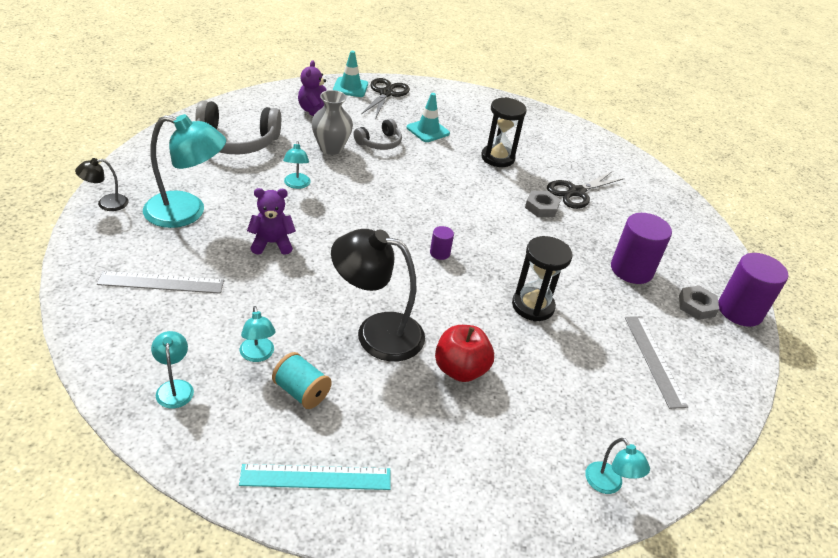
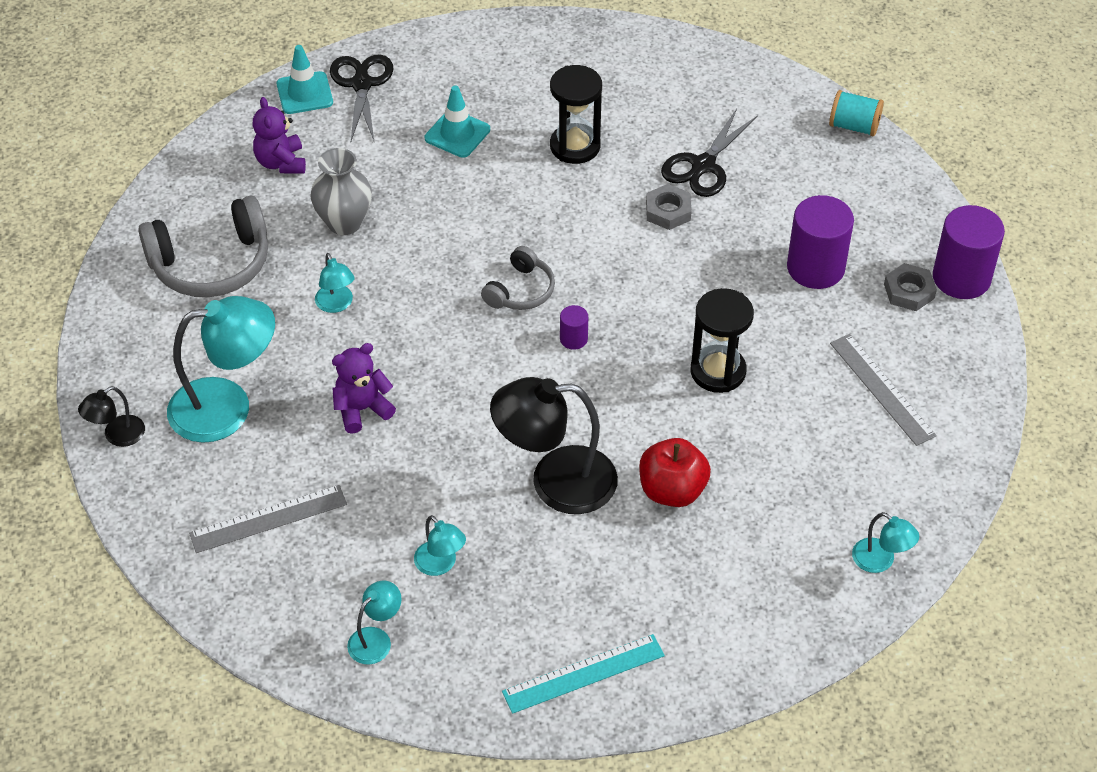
camera: 15 degrees left, 10 degrees up
turquoise lamp [151,331,194,408] -> turquoise lamp turned 75 degrees clockwise [347,581,402,665]
turquoise spool [272,352,332,409] -> turquoise spool moved to [829,90,884,136]
grey headphones [354,119,402,150] -> grey headphones moved to [481,246,555,310]

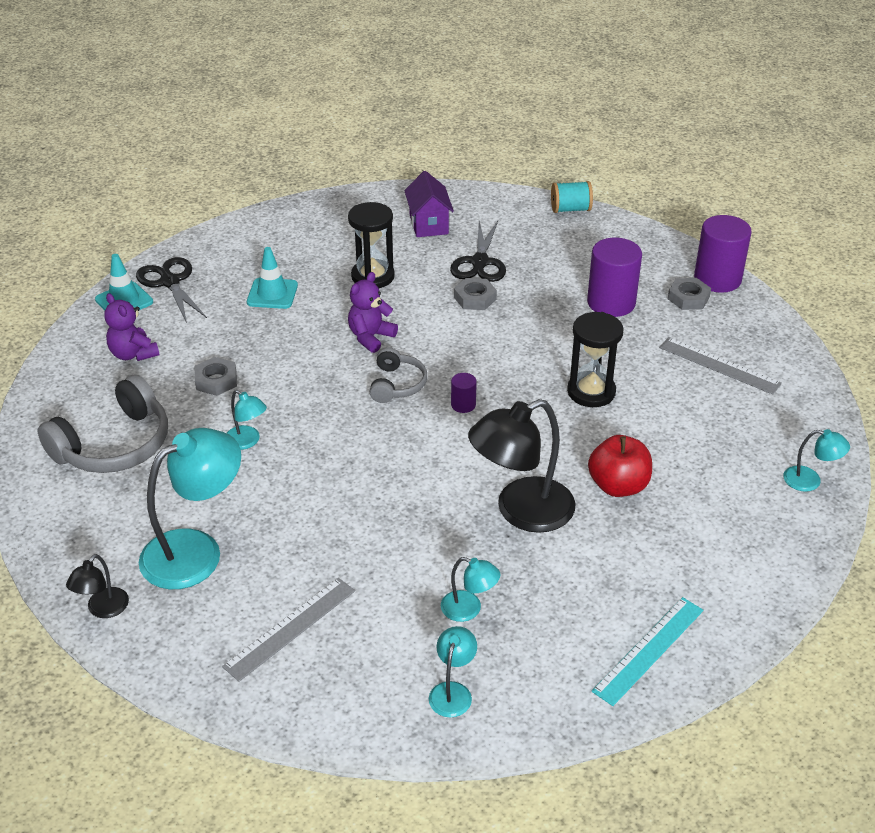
camera: 25 degrees left, 10 degrees down
grey vase [310,148,372,235] -> grey nut [195,357,237,396]
purple teddy bear [332,343,396,434] -> purple teddy bear moved to [348,272,398,353]
none -> purple house [404,171,454,237]

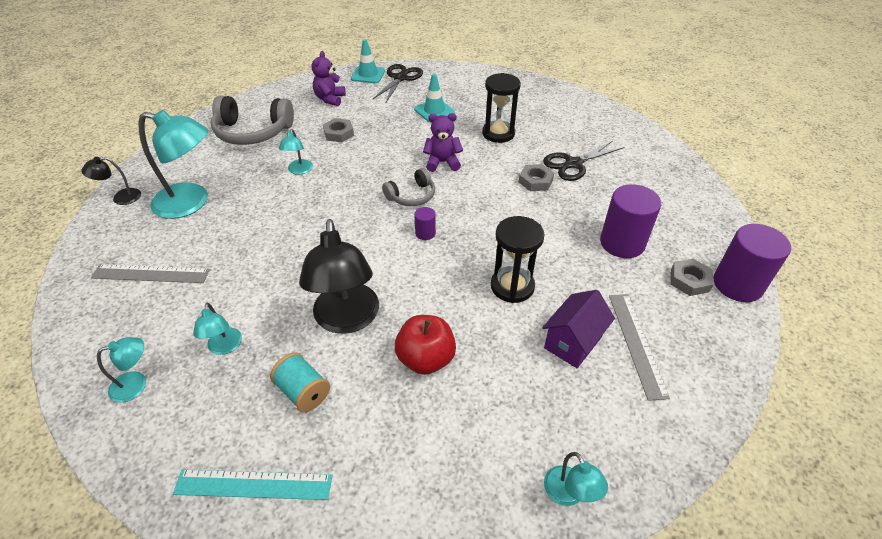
camera: 50 degrees right, 5 degrees up
purple house [404,171,454,237] -> purple house moved to [542,290,615,368]
black lamp [468,399,575,533] -> black lamp turned 120 degrees counterclockwise [299,219,379,334]
turquoise spool [551,181,593,213] -> turquoise spool moved to [270,353,330,412]

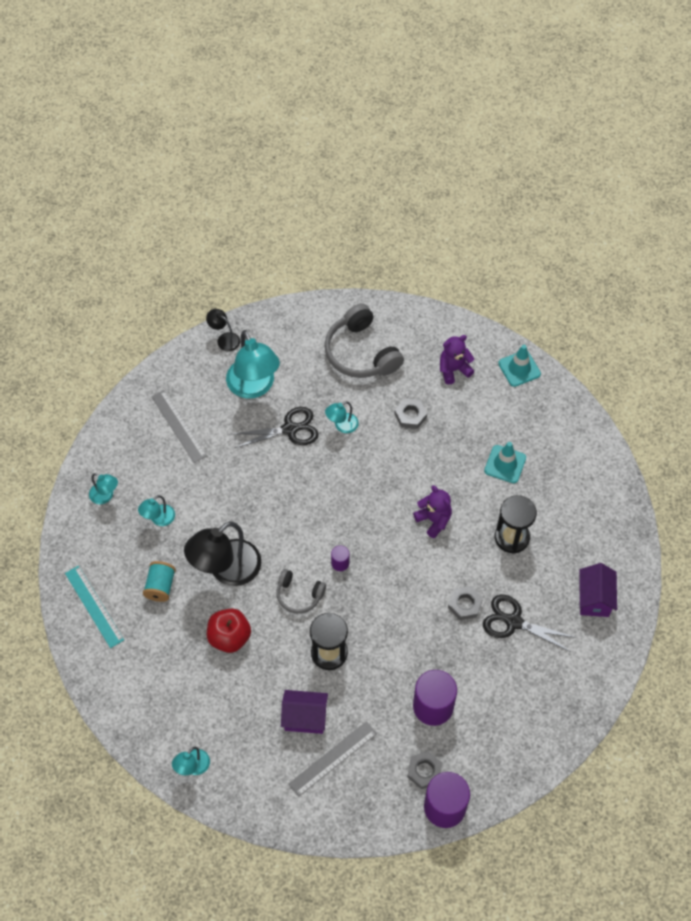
camera: 55 degrees right, 15 degrees up
black scissors [373,64,423,102] -> black scissors moved to [232,407,319,448]
grey headphones [382,168,435,206] -> grey headphones moved to [276,569,326,614]
none -> purple house [580,563,617,617]

